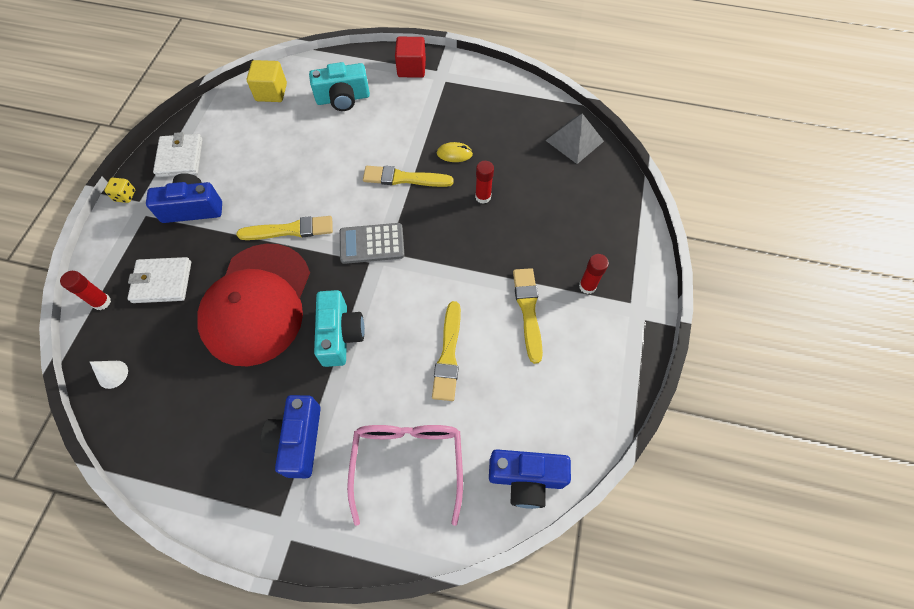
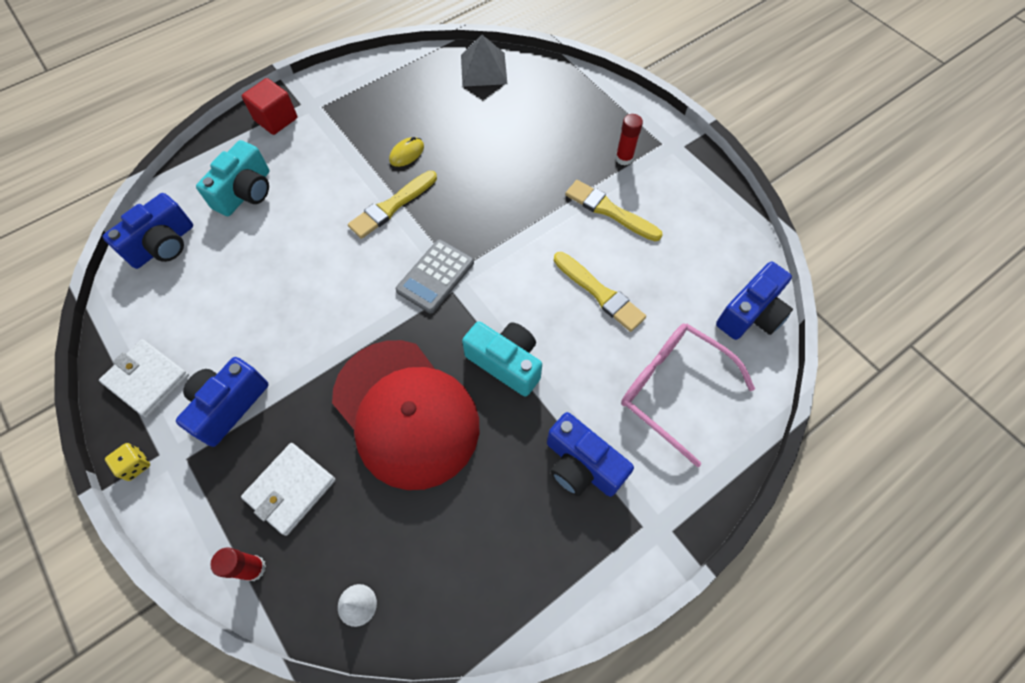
camera: 50 degrees left, 0 degrees up
yellow brush [237,216,333,240] -> none
yellow cube [247,60,287,102] -> blue camera [103,193,193,269]
red glue stick [475,161,494,204] -> none

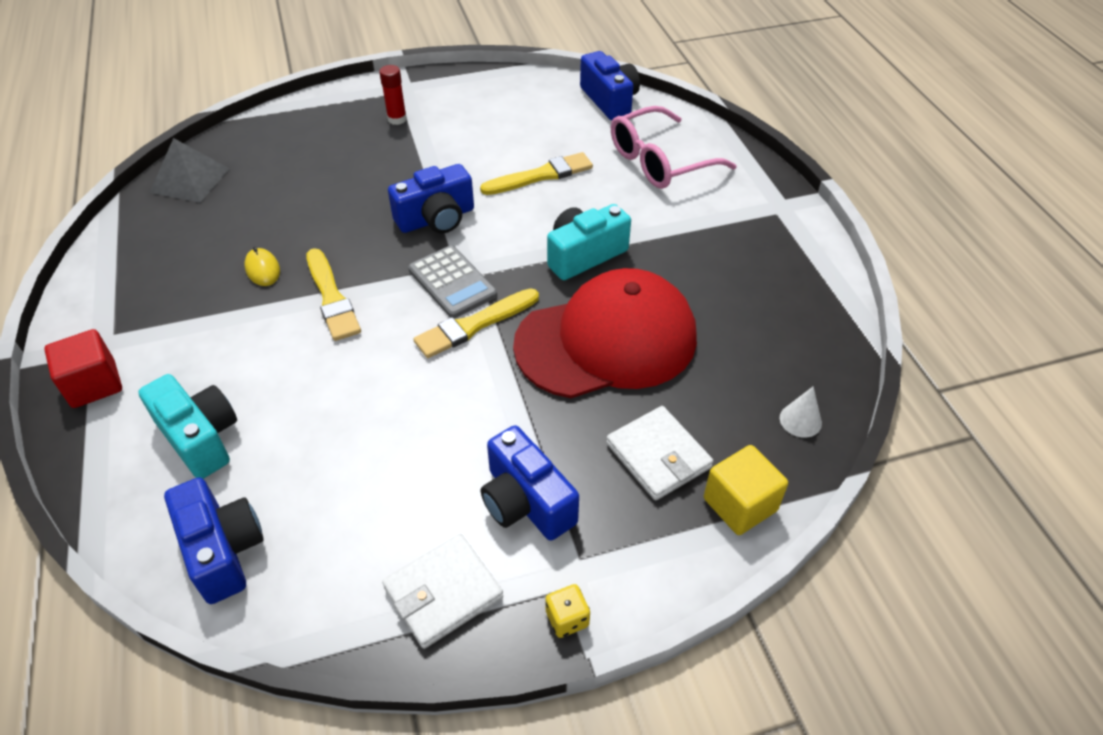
camera: 70 degrees left, 15 degrees down
red glue stick [210,547,266,581] -> yellow cube [704,445,788,535]
blue camera [547,412,634,497] -> blue camera moved to [388,164,474,233]
yellow brush [565,180,663,241] -> yellow brush moved to [413,288,539,358]

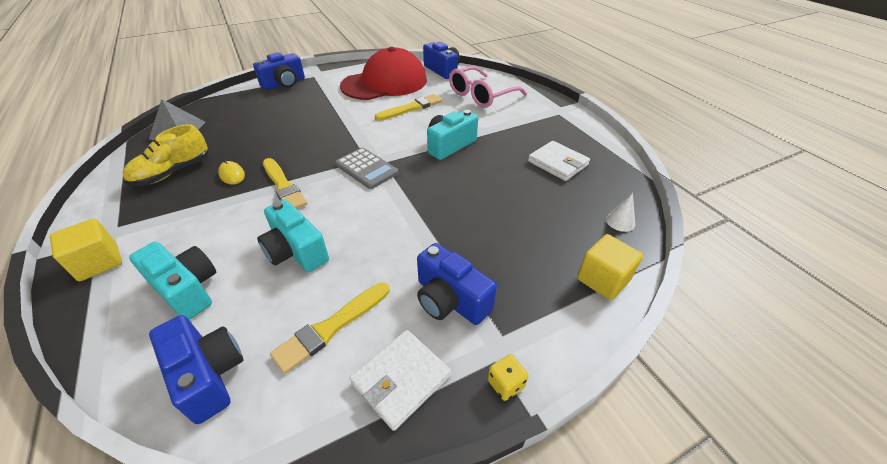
camera: 10 degrees left, 5 degrees down
red cube [44,329,122,408] -> yellow cube [50,218,122,281]
red glue stick [379,65,407,125] -> none
blue camera [388,164,474,233] -> blue camera moved to [253,52,305,90]
yellow brush [413,288,539,358] -> yellow brush moved to [270,282,389,374]
red cap [513,268,697,398] -> red cap moved to [340,47,427,100]
white wallet [606,406,713,500] -> white wallet moved to [528,141,590,181]
none -> yellow shoe [122,124,208,186]
none -> turquoise camera [257,199,329,272]

